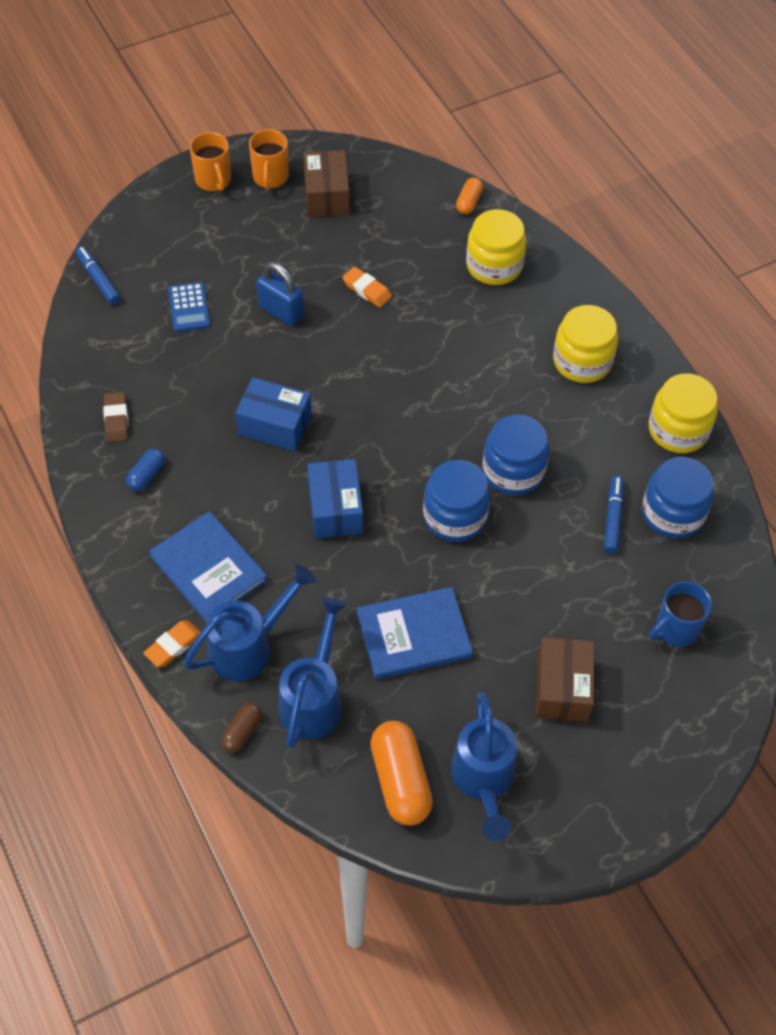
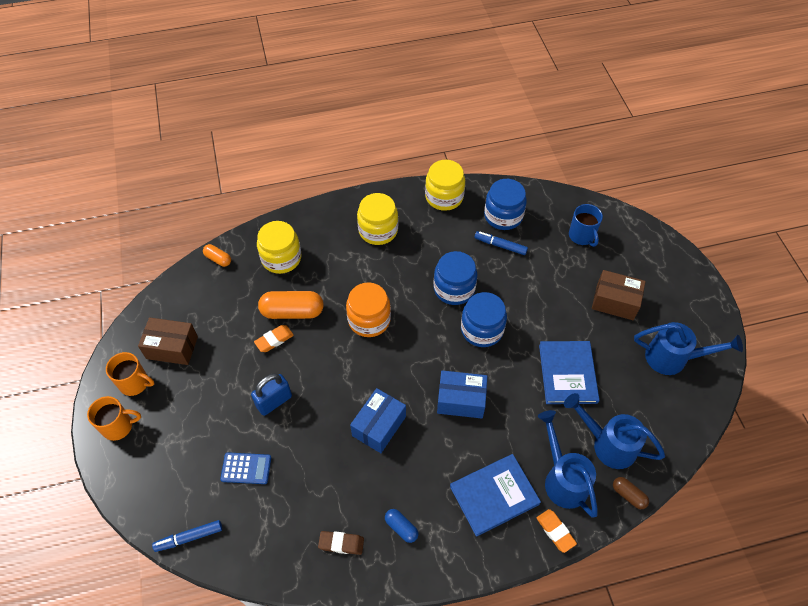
camera: 75 degrees left, 0 degrees up
orange capsule [370,721,433,825] -> orange capsule moved to [258,291,324,319]
none -> orange jar [346,283,391,337]

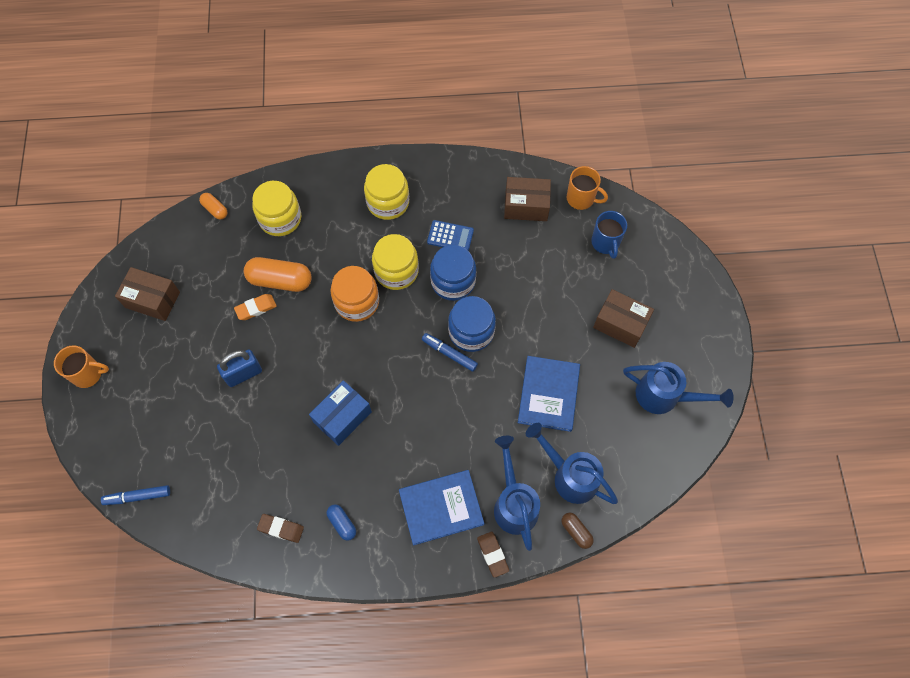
camera: 10 degrees right, 10 degrees up
orange mug [106,352,154,396] -> orange mug moved to [567,166,608,210]
blue calculator [220,452,271,484] -> blue calculator moved to [427,220,474,251]
yellow jar [425,160,465,211] -> yellow jar moved to [372,234,419,290]
blue box [437,370,487,419] -> none
blue marker [474,231,528,255] -> blue marker moved to [422,333,478,372]
blue jar [484,179,527,230] -> brown box [504,177,551,221]
orange eraser [537,509,577,553] -> brown eraser [477,532,509,578]

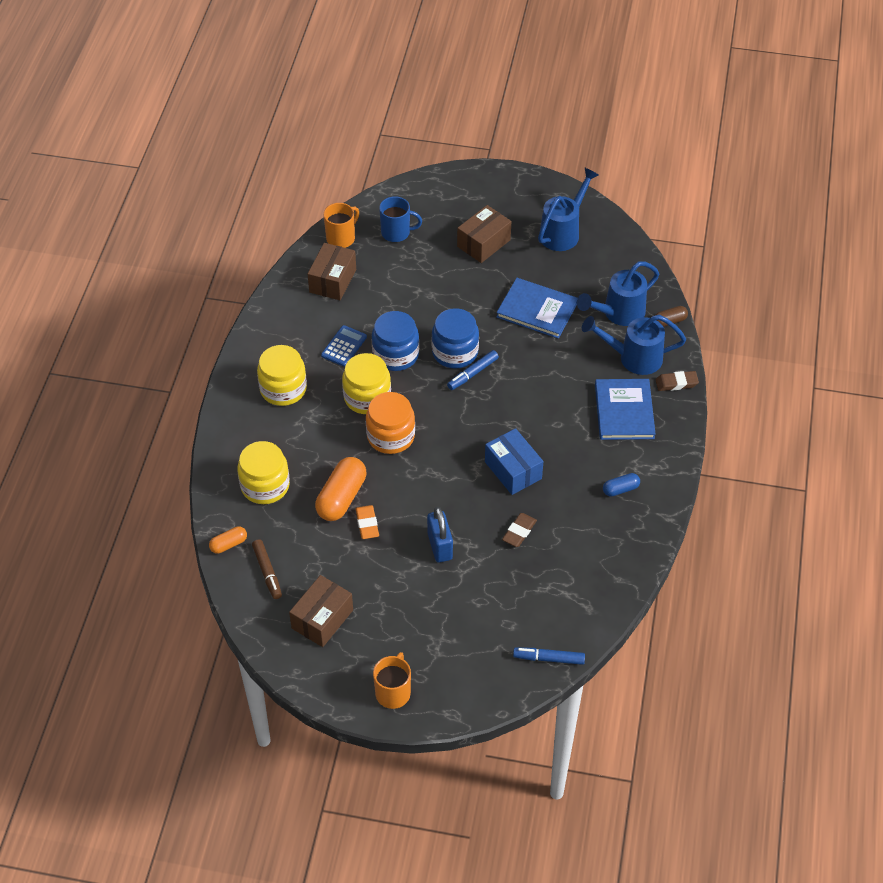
camera: 75 degrees left, 15 degrees down
blue marker [101,485,170,505] -> blue marker turned 90 degrees clockwise [513,647,585,665]
brown eraser [257,514,304,543] -> brown eraser moved to [502,513,537,547]
none -> brown marker [252,539,282,599]

